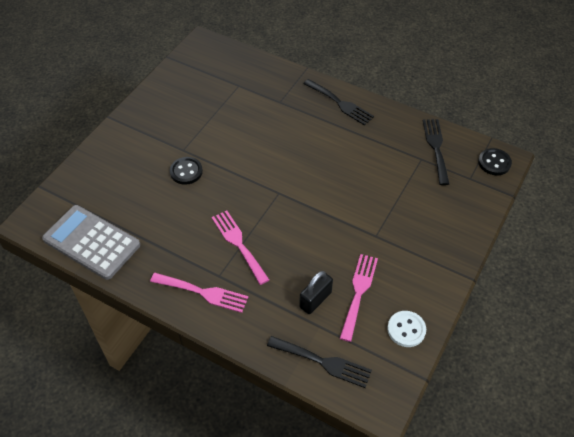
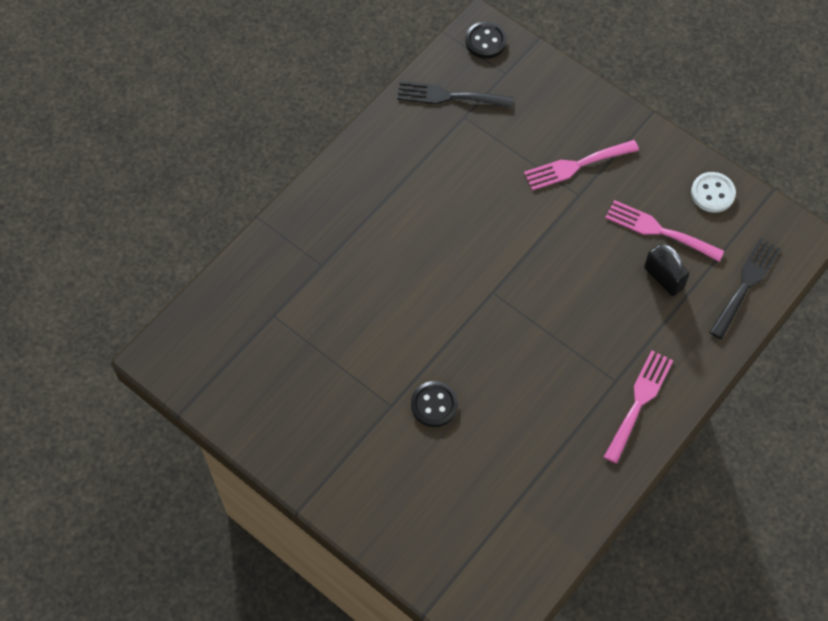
camera: 80 degrees left, 10 degrees up
grey calculator [42,205,140,280] -> none
pink fork [212,210,269,285] -> pink fork moved to [524,140,639,191]
black fork [303,79,374,126] -> none

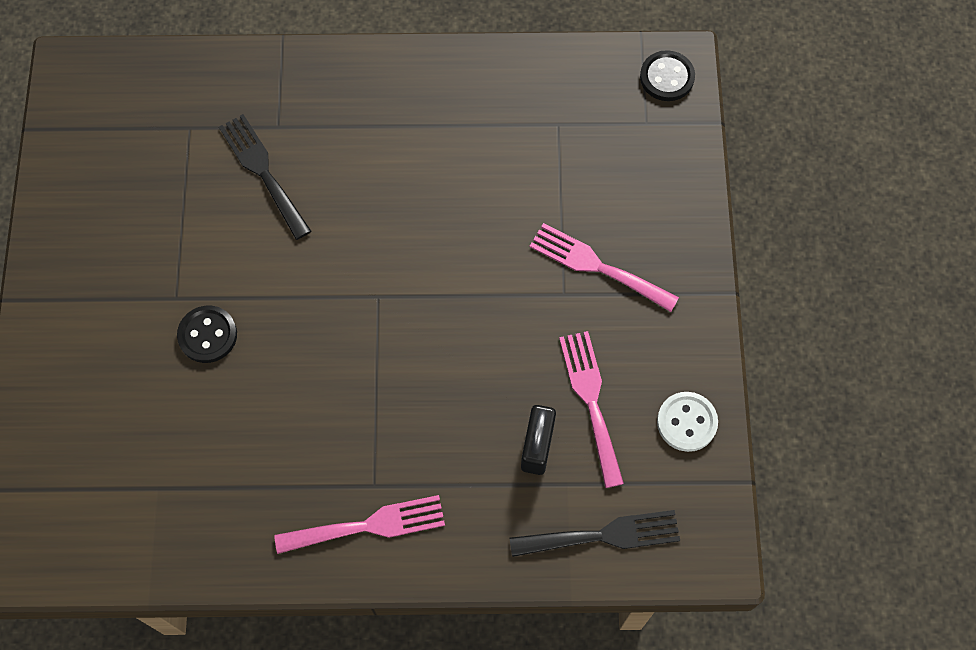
camera: 50 degrees right, 5 degrees up
black fork [397,81,513,108] -> black fork moved to [219,114,311,240]

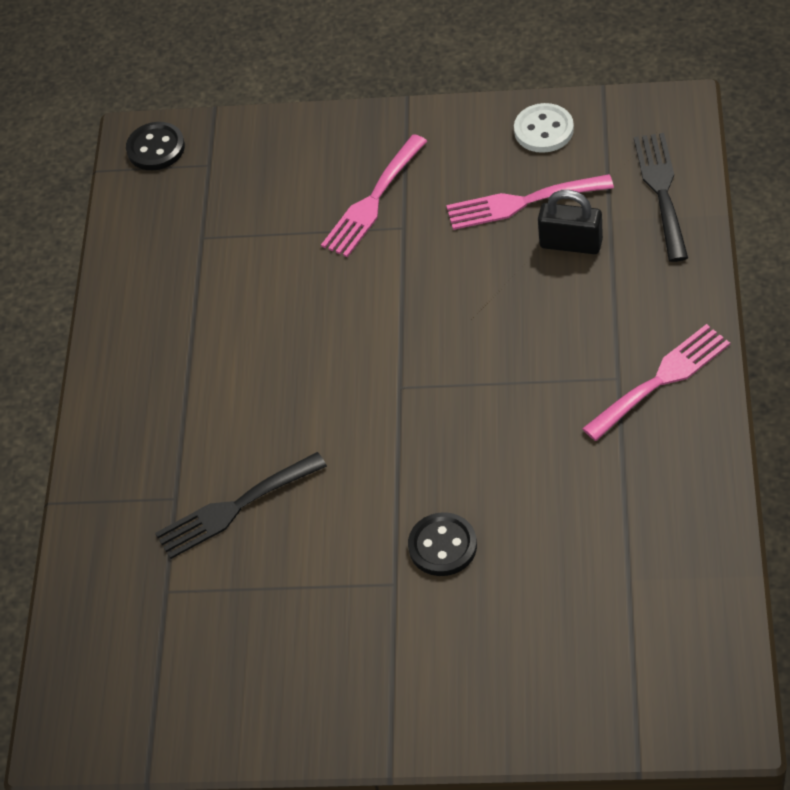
camera: 80 degrees left, 15 degrees down
pink fork [274,495,445,554] -> pink fork turned 60 degrees clockwise [582,324,730,441]

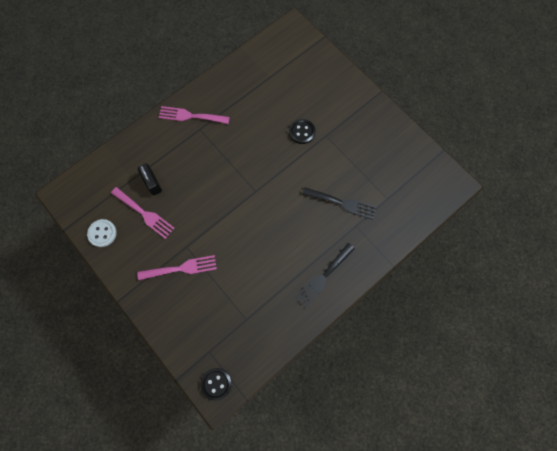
camera: 140 degrees left, 20 degrees up
black fork [634,133,688,262] -> black fork moved to [295,243,355,308]

